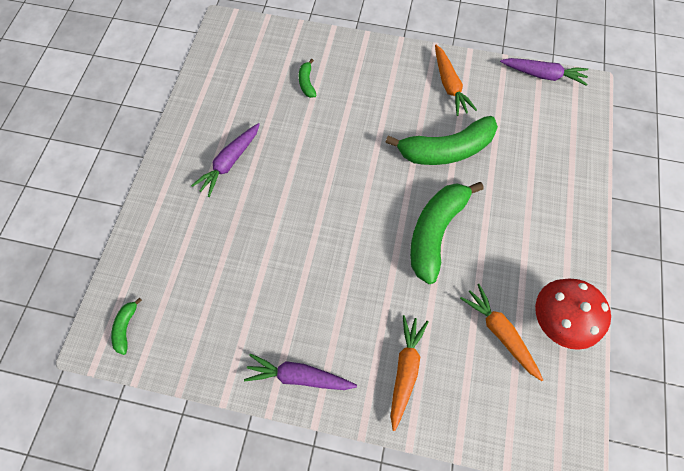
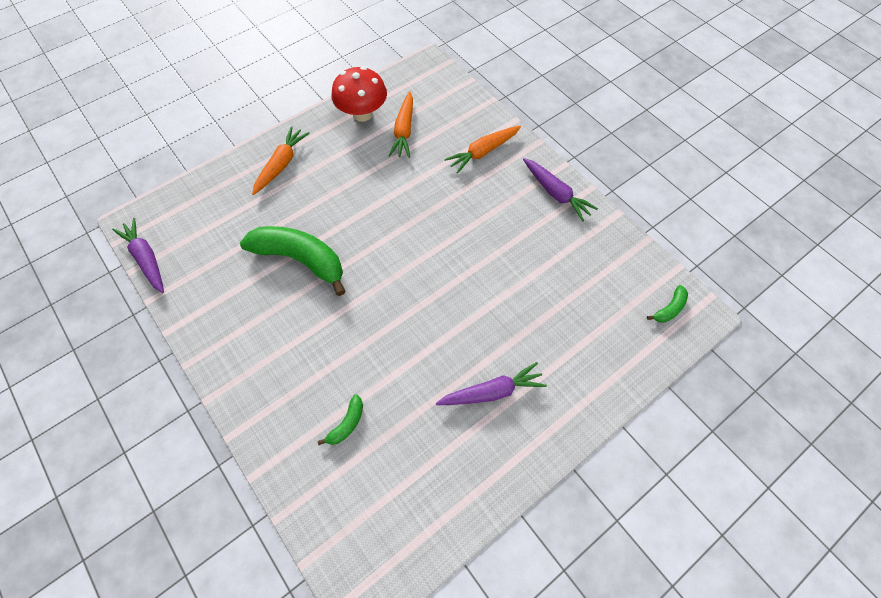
camera: 140 degrees left, 5 degrees down
green banana [410,182,483,284] -> none
orange carrot [435,45,477,116] -> orange carrot moved to [252,126,309,195]

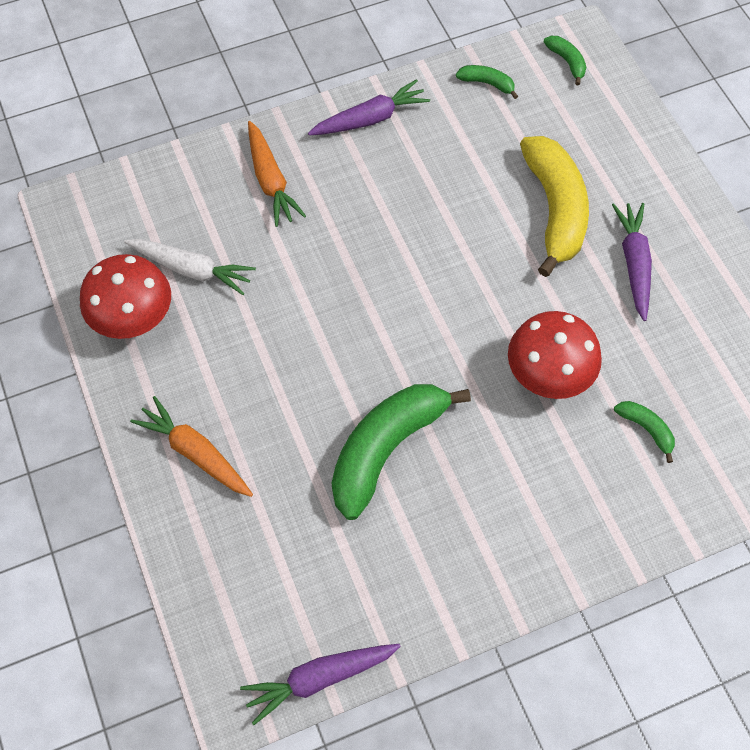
camera: 75 degrees left, 0 degrees up
orange carrot [389,91,413,158] -> white carrot [124,239,256,295]
none -> green banana [456,65,518,99]
none -> red mushroom [508,311,602,399]
none -> yellow banana [520,136,589,277]

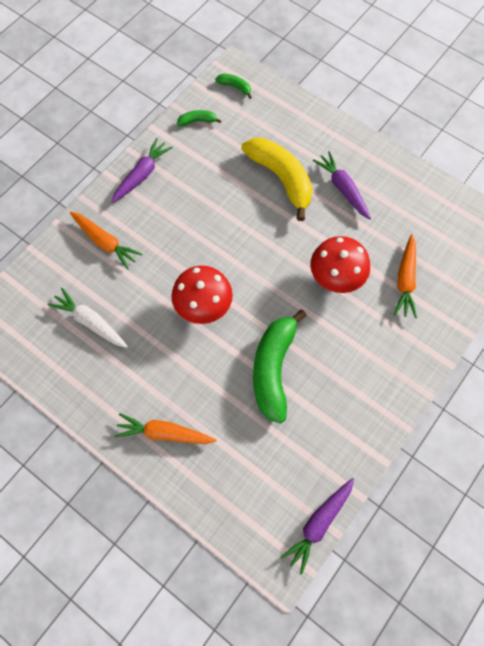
camera: 30 degrees left, 5 degrees up
red mushroom [80,254,171,339] -> red mushroom moved to [171,266,233,324]
white carrot [124,239,256,295] -> white carrot turned 135 degrees counterclockwise [47,288,128,348]
green banana [614,401,675,463] -> orange carrot [394,234,417,318]

